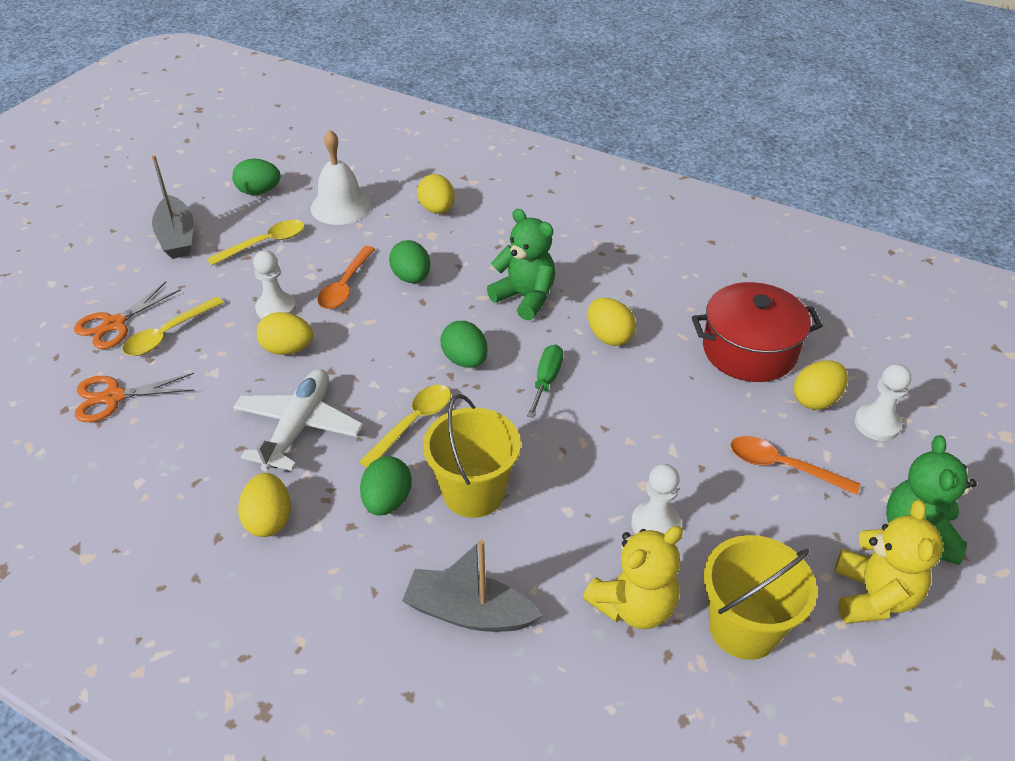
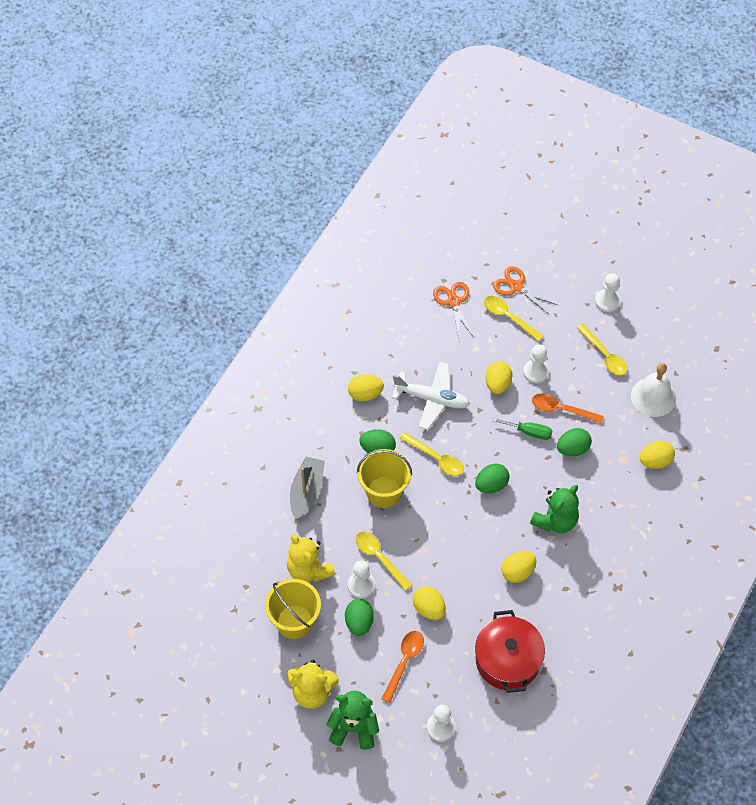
camera: 90 degrees right, 15 degrees up
grey boat [151,155,194,259] -> white pawn [595,273,621,312]
green egg [232,159,280,195] -> green egg moved to [345,599,374,636]
green screwdriver [527,345,563,418] -> green screwdriver moved to [493,418,552,440]
yellow egg [794,360,848,410] -> yellow egg moved to [413,586,446,620]
none -> yellow spoon [356,531,412,591]

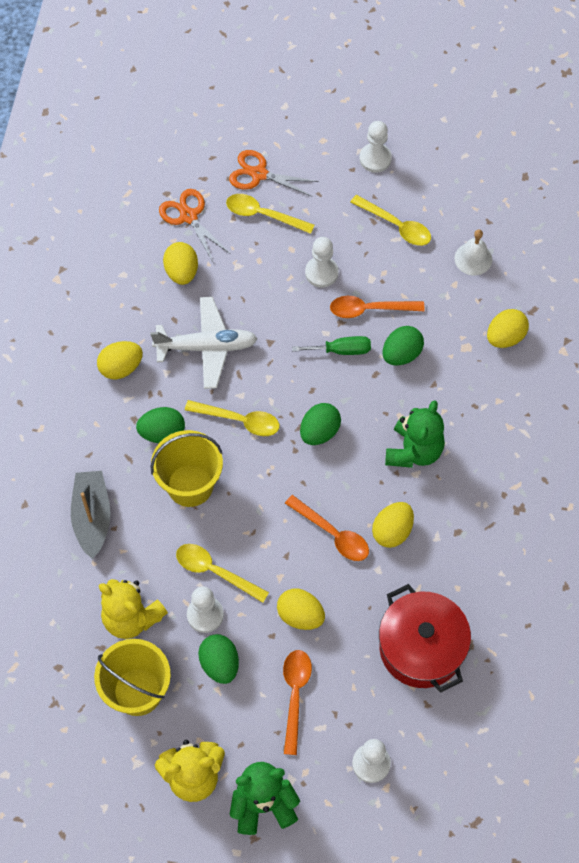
camera: 20 degrees left, 5 degrees up
yellow egg [485,361,513,394] -> yellow egg moved to [163,242,198,285]
white bell [631,363,676,417] -> white bell [454,229,492,275], size x0.65
none -> orange spoon [285,495,369,561]

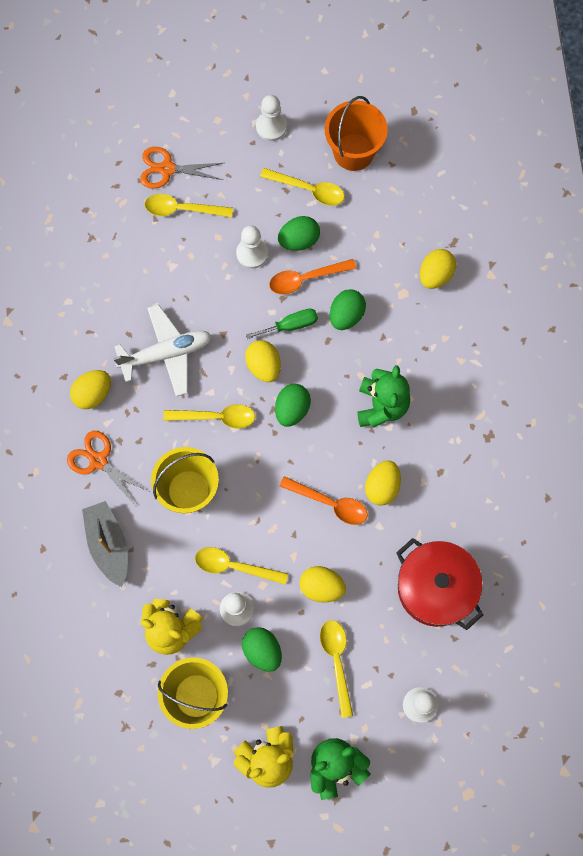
camera: 15 degrees left, 10 degrees up
green egg [136,407,185,443] -> green egg moved to [278,216,320,251]
orange scissors [159,189,230,262] -> orange scissors moved to [67,431,148,505]
yellow egg [163,242,198,285] -> yellow egg moved to [245,340,281,382]
orange spoon [283,650,312,755] -> yellow spoon [320,620,353,718]
white bell [454,229,492,275] -> none
none -> orange bucket [325,96,388,171]

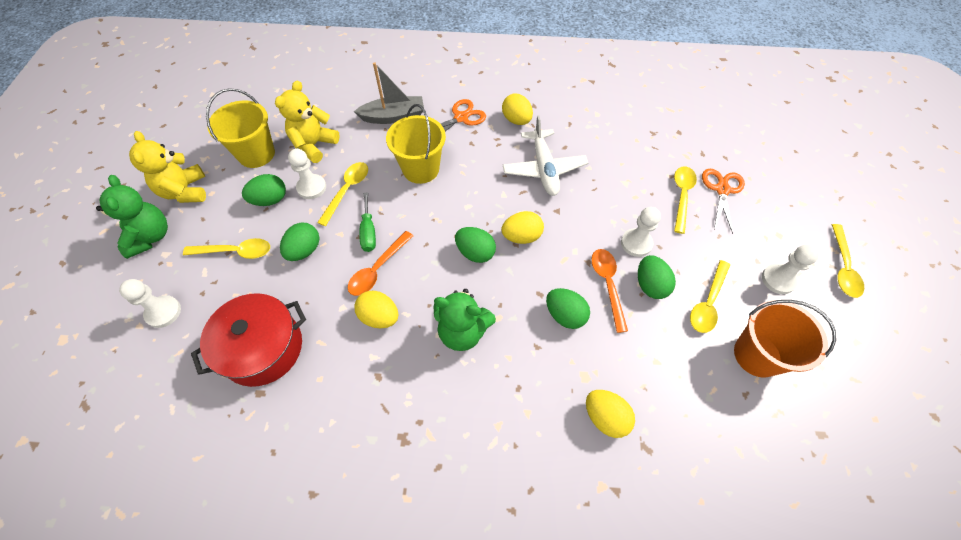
camera: 100 degrees right, 15 degrees down
yellow spoon [163,404,255,429] -> yellow spoon moved to [831,224,864,298]
green screwdriver [246,309,318,339] -> green screwdriver moved to [359,192,376,252]
yellow egg [299,566,346,603] -> green egg [280,223,319,261]

